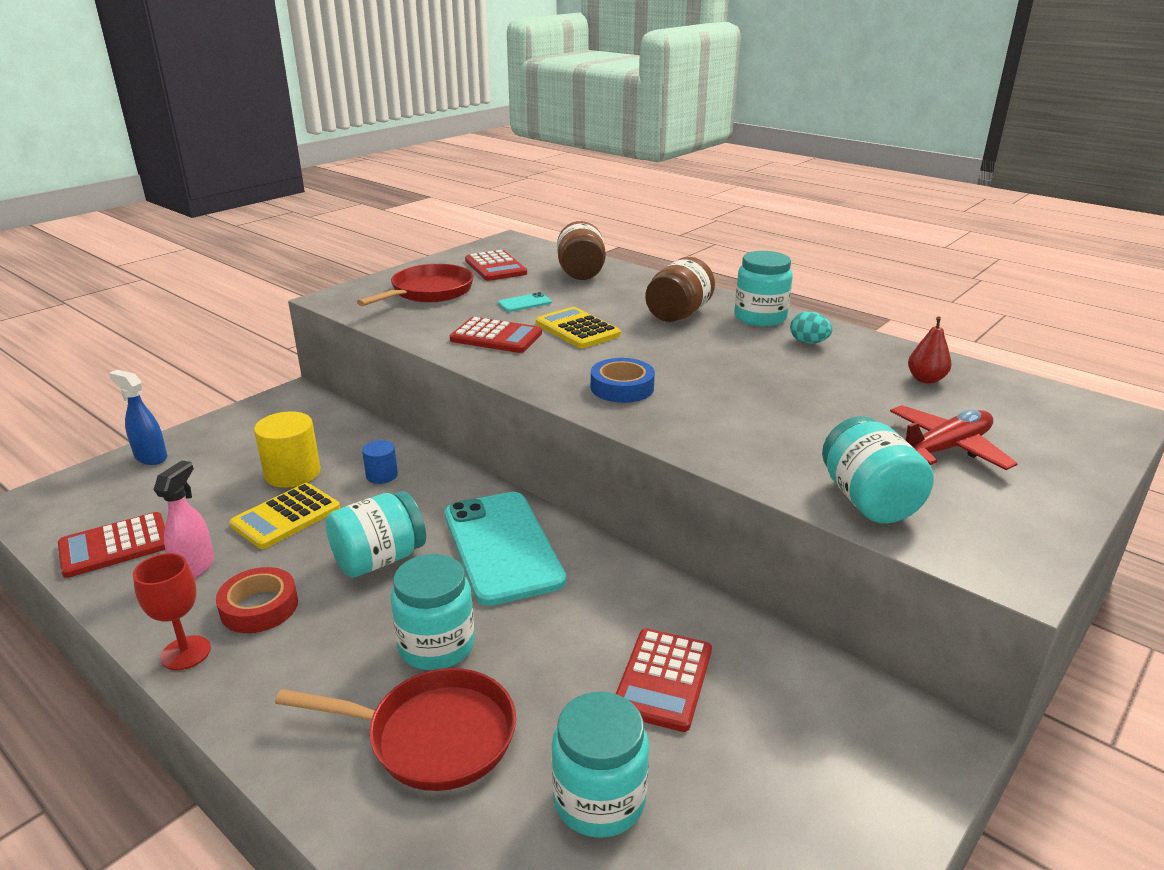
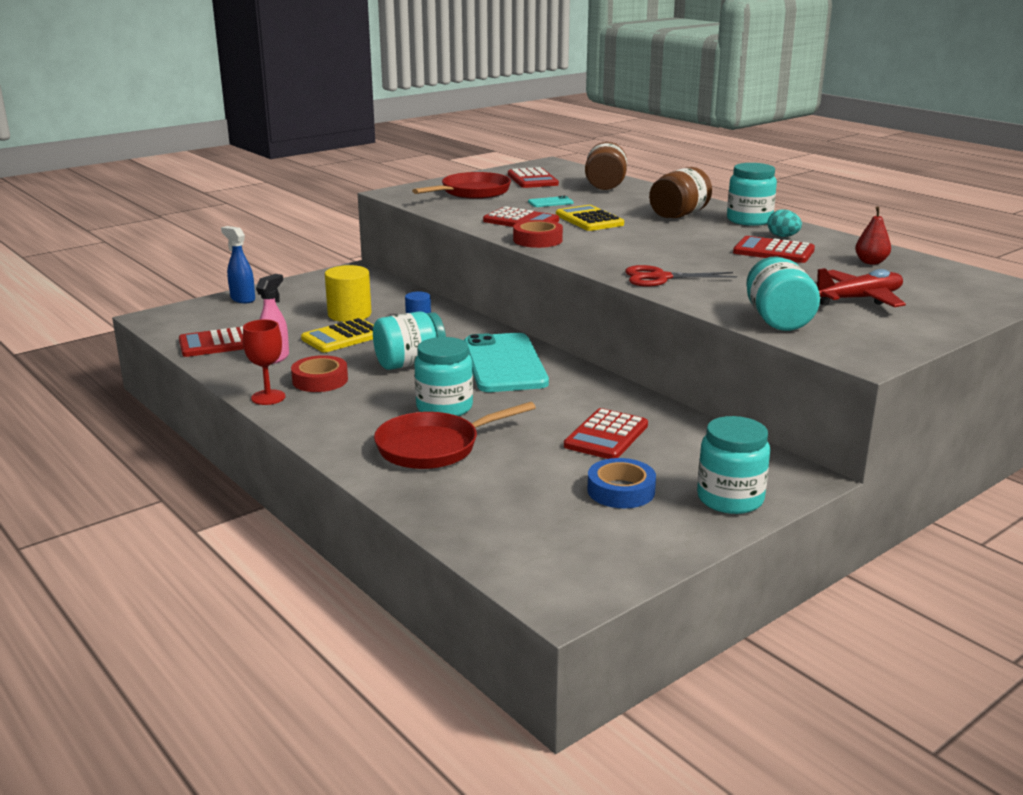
camera: 10 degrees right, 5 degrees down
red pan [275,668,516,791] -> red pan turned 135 degrees clockwise [374,402,536,469]
turquoise jar [551,692,649,838] -> turquoise jar moved to [697,416,770,514]
blue tape [591,358,655,403] -> blue tape moved to [587,458,656,508]
none -> red tape [513,220,563,248]
none -> red scissors [625,265,737,287]
none -> red calculator [733,236,815,263]

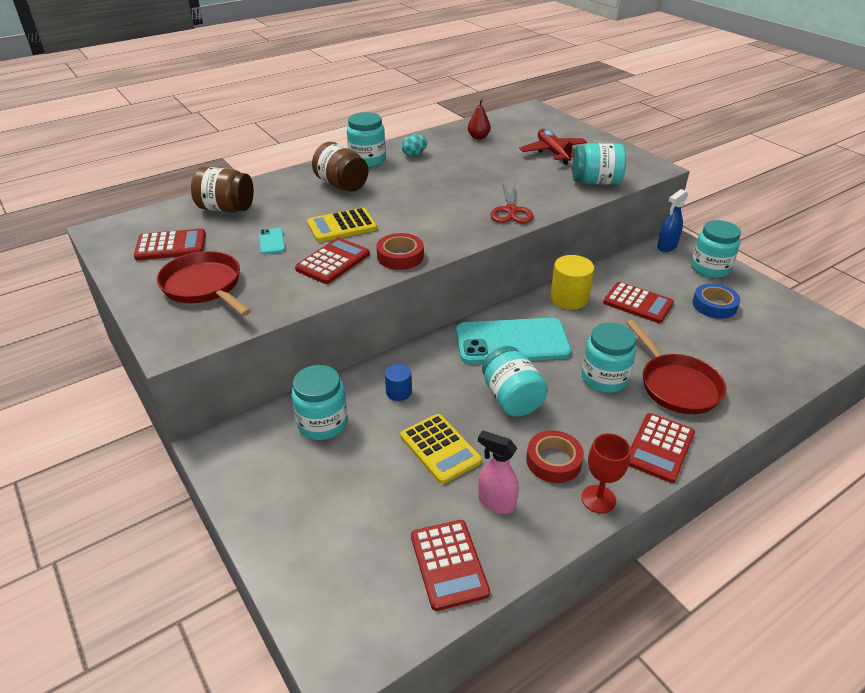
camera: 85 degrees left, 15 degrees up
blue spray bottle [221,226,255,303] -> blue spray bottle moved to [657,189,688,252]
yellow cylinder [325,265,372,322] -> yellow cylinder moved to [550,255,594,310]
red calculator [733,236,815,263] -> red calculator moved to [629,413,695,483]
none -> turquoise jar [291,365,348,440]

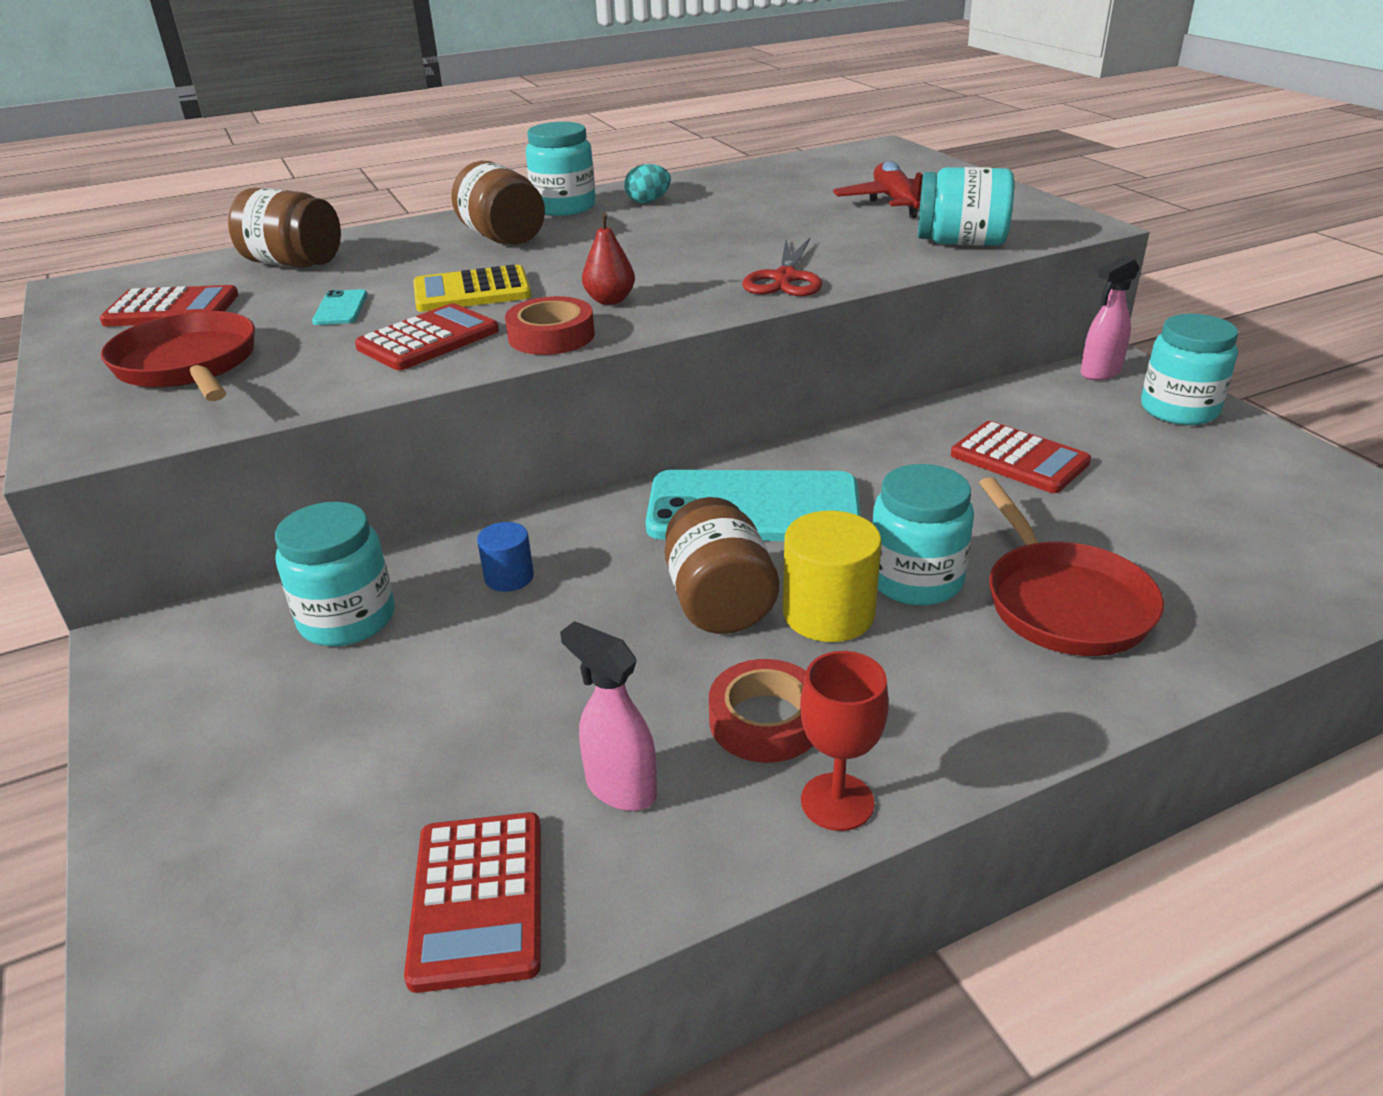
camera: 10 degrees right, 5 degrees down
yellow calculator [400,414,482,484] -> none
red pear [468,99,491,140] -> red pear moved to [582,213,635,305]
turquoise jar [482,346,548,417] -> brown jar [665,497,779,634]
yellow cylinder [550,255,594,310] -> yellow cylinder moved to [783,511,882,642]
red calculator [629,413,695,483] -> none
blue spray bottle [657,189,688,252] -> pink spray bottle [1080,256,1140,380]
blue tape [692,283,740,319] -> none

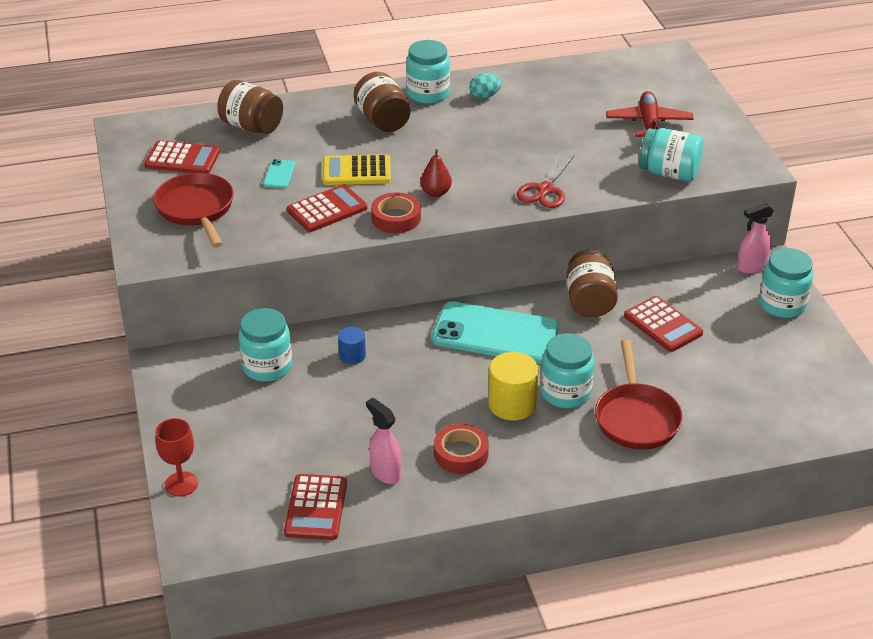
camera: 10 degrees right, 5 degrees up
brown jar [665,497,779,634] -> brown jar moved to [566,249,618,317]
red goblet [800,651,889,831] -> red goblet moved to [155,418,198,496]

